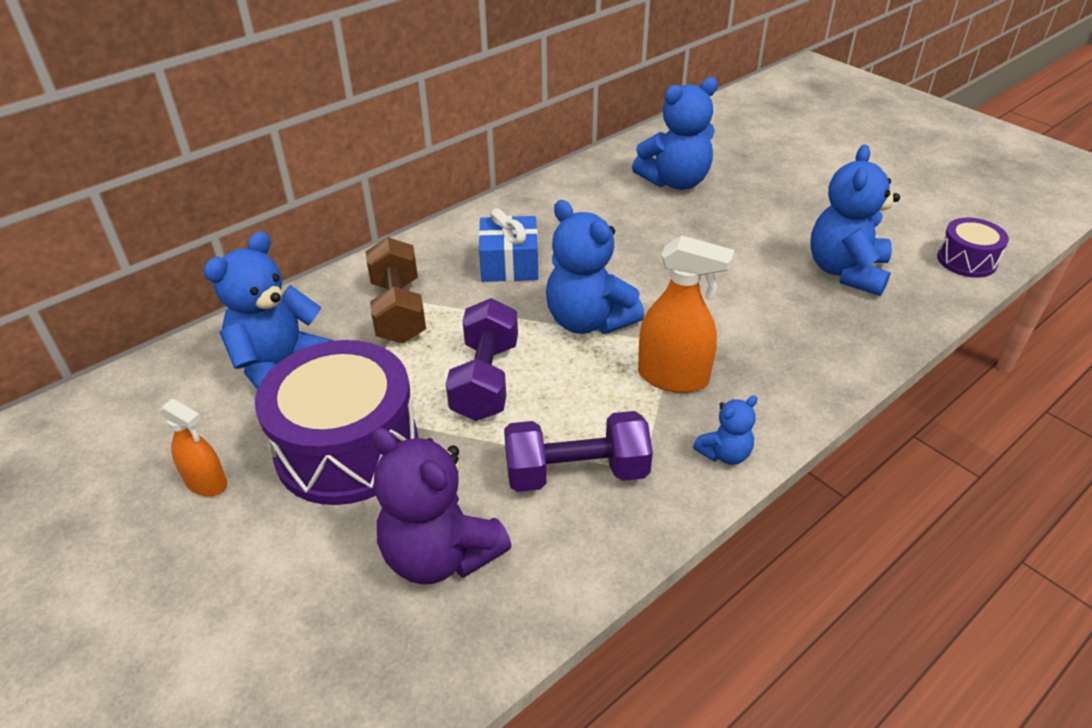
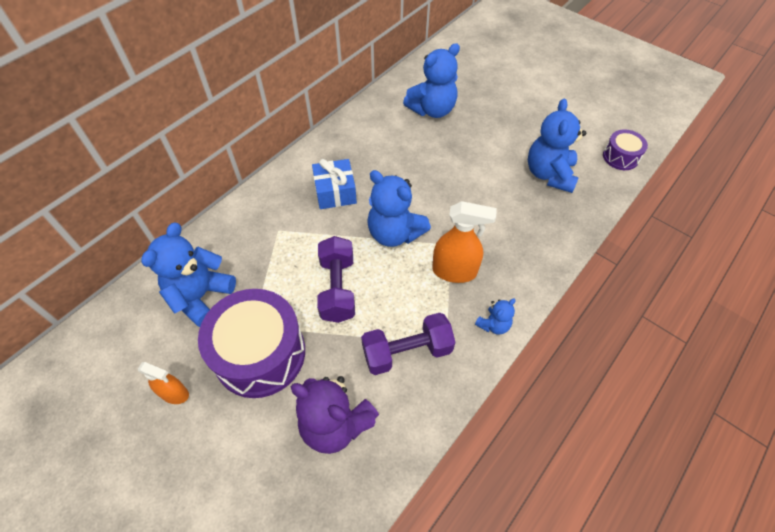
camera: 10 degrees left, 15 degrees up
brown dumbbell [366,237,426,344] -> none

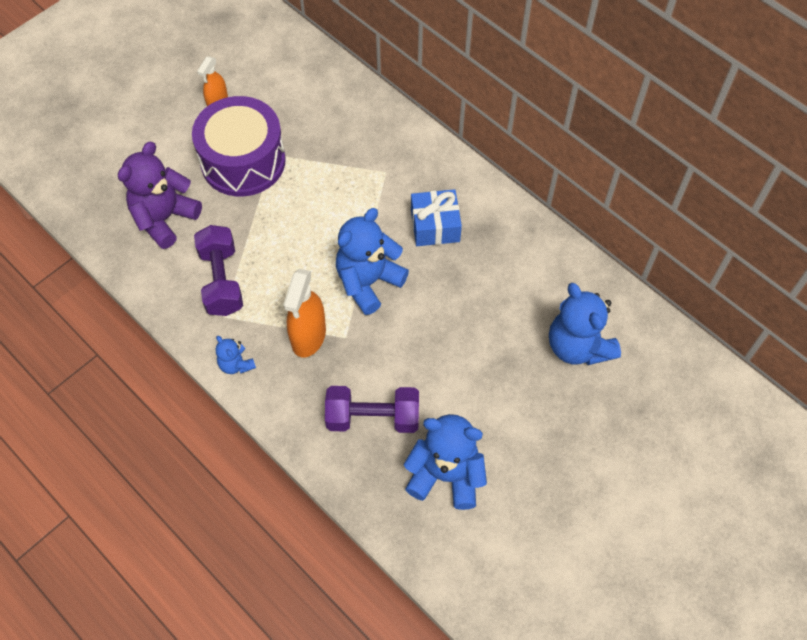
camera: 95 degrees right, 5 degrees up
blue teddy bear [141,223,236,327] -> none
purple dumbbell [317,236,355,323] -> purple dumbbell moved to [325,386,419,433]
purple drum [603,130,648,170] -> none

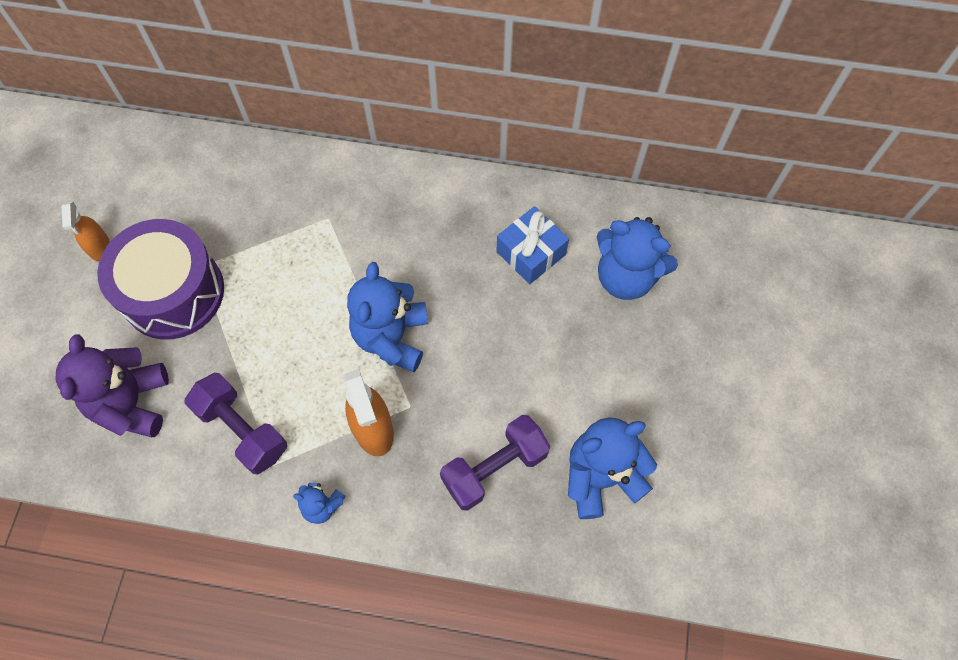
camera: 35 degrees left, 5 degrees up
blue gift [411,189,462,246] -> blue gift moved to [496,206,569,284]

